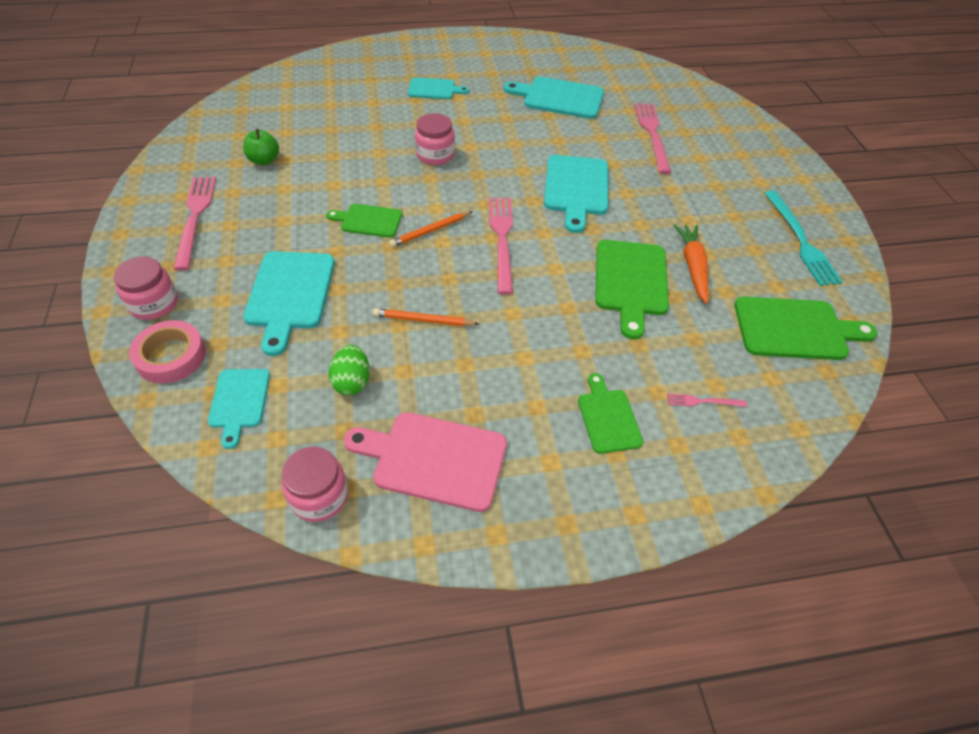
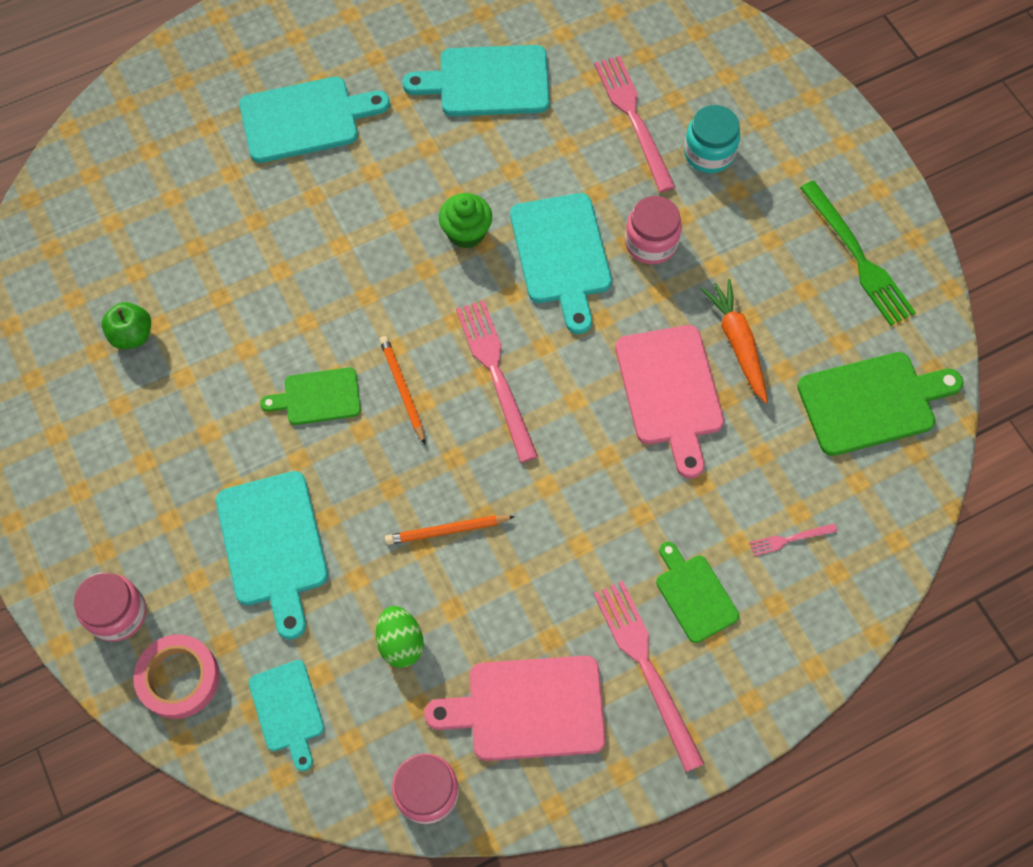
camera: 15 degrees left, 15 degrees up
pink fork [173,177,216,271] -> pink fork moved to [594,581,705,772]
orange pencil [389,211,473,247] -> orange pencil turned 120 degrees clockwise [379,336,425,444]
turquoise cutting board [408,77,469,99] -> turquoise cutting board [239,77,390,163], size x1.65
pink jar [415,113,455,165] -> pink jar moved to [625,196,682,264]
green cutting board [595,240,669,339] -> pink cutting board [615,325,724,479]
turquoise fork [765,190,843,286] -> green fork [800,181,916,326]
none -> green cupcake [439,193,492,248]
none -> turquoise jar [684,105,740,173]

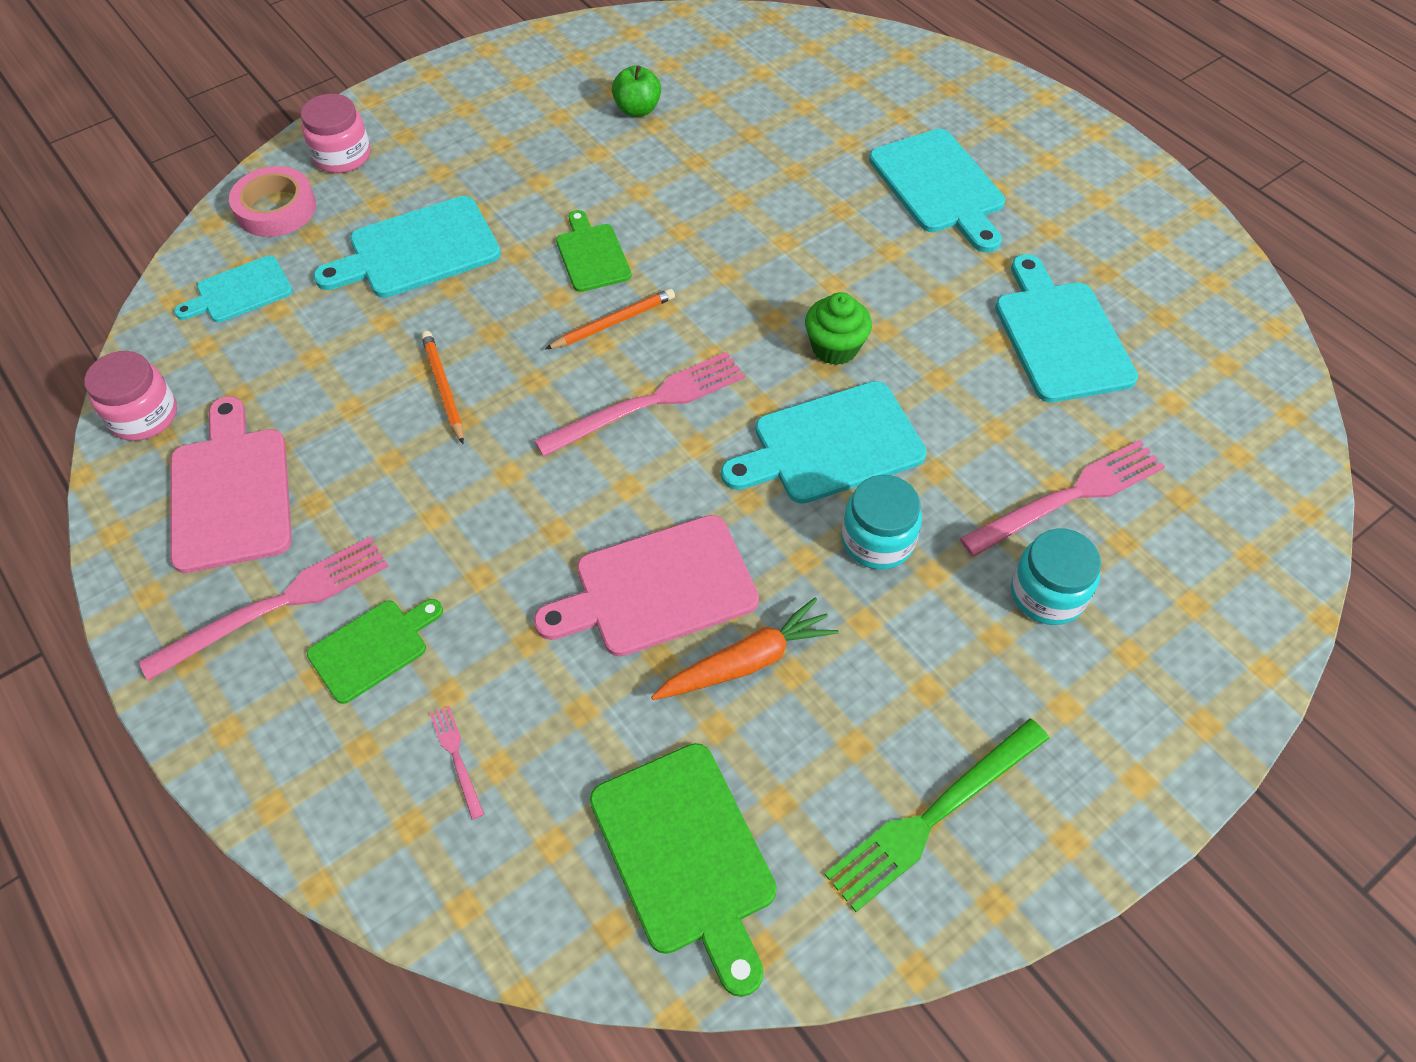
camera: 80 degrees right, 10 degrees down
green egg [376,606,424,668] -> none
pink jar [625,196,682,264] -> turquoise jar [842,475,922,569]

